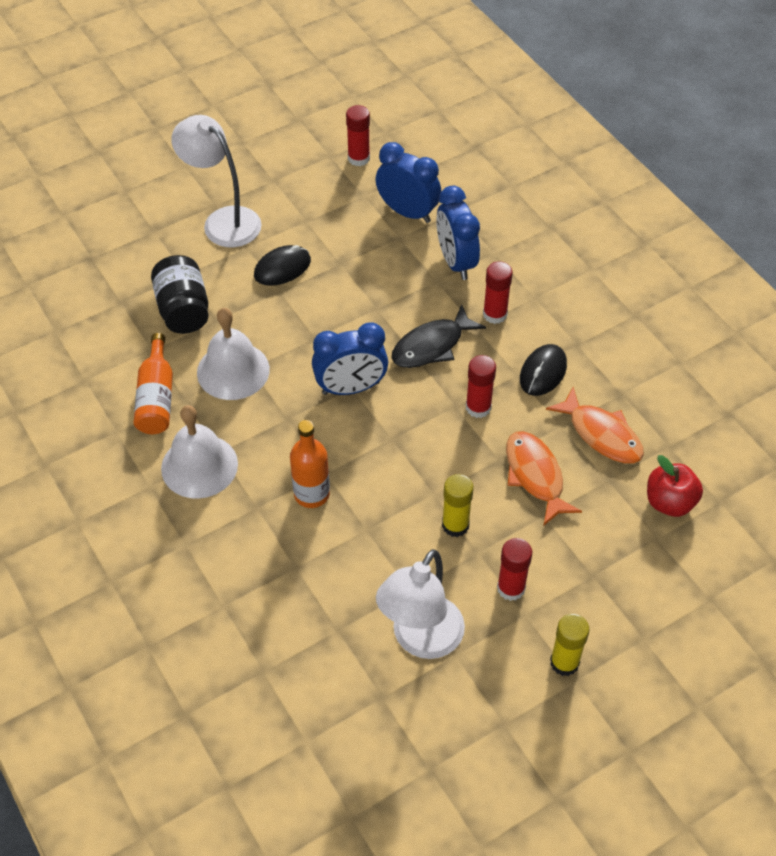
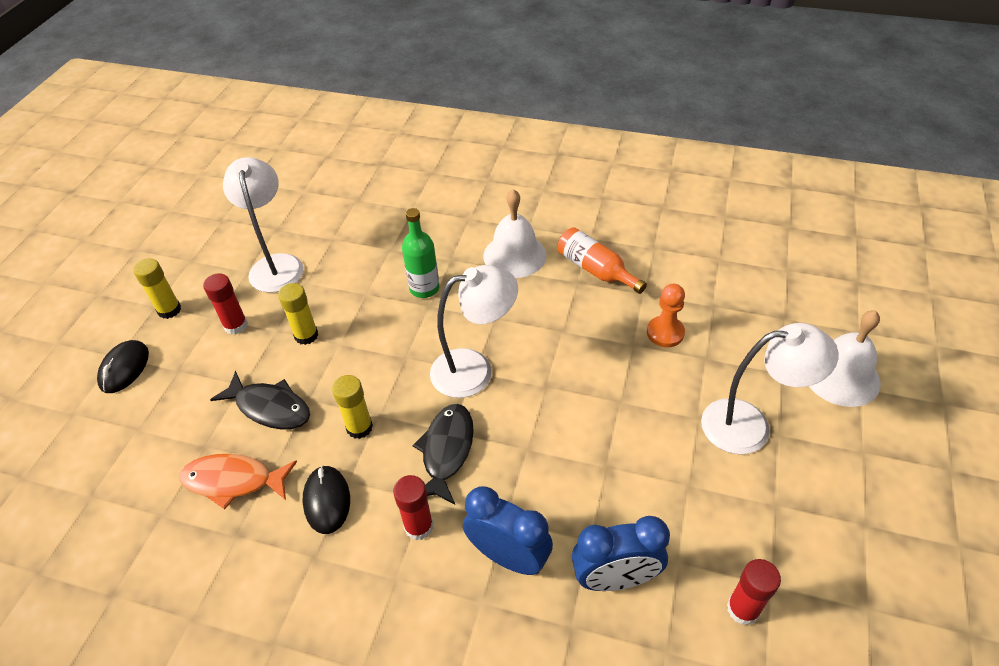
camera: 140 degrees right, 5 degrees down
black jar [151,255,209,334] -> orange pawn [647,284,685,347]
white bell [197,308,270,400] -> white bell moved to [809,310,881,407]
black mouse [254,245,311,286] -> black mouse moved to [97,340,149,393]
orange bottle [290,420,330,508] -> green bottle [402,208,439,298]
blue clock [312,322,388,395] -> white lamp [430,265,518,398]
red glue stick [466,355,496,418] -> yellow glue stick [332,375,373,439]
orange fish [506,431,582,526] -> black fish [210,371,310,430]
red apple [647,455,703,517] -> none

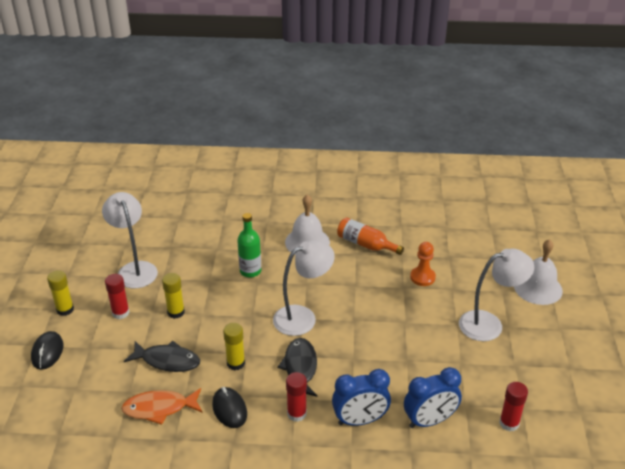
camera: 15 degrees left, 10 degrees down
blue clock [463,486,553,575] -> blue clock turned 150 degrees clockwise [332,369,391,426]

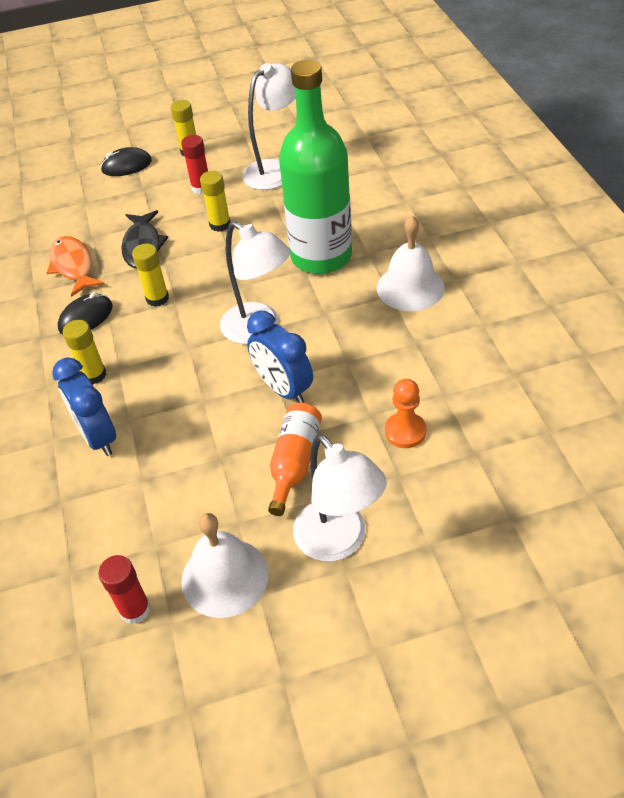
camera: 75 degrees right, 10 degrees up
green bottle [237,213,261,278] -> green bottle [279,60,352,274], size x2.06
black fish [278,338,317,397] -> none
red glue stick [286,372,307,422] -> yellow glue stick [63,320,106,385]
orange bottle [337,217,404,255] -> orange bottle moved to [268,403,322,516]
blue clock [404,367,462,428] -> blue clock moved to [247,311,313,403]
white bell [514,239,563,305] -> white bell moved to [181,513,268,618]

